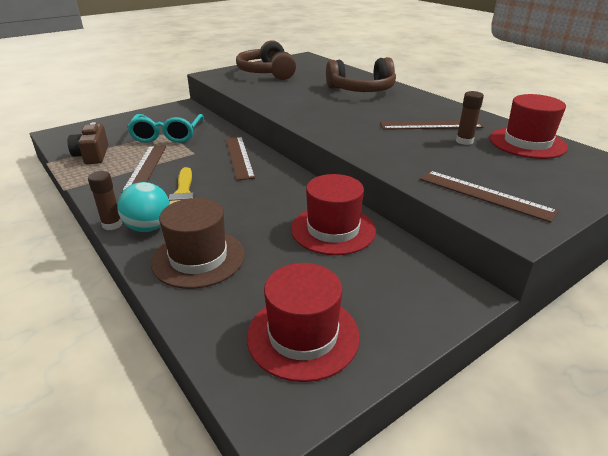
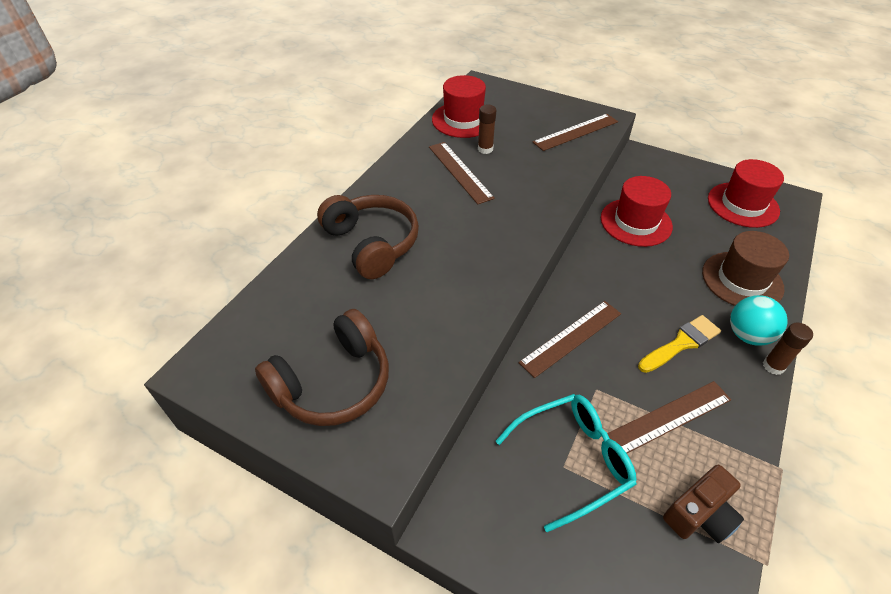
camera: 115 degrees left, 15 degrees up
brown ruler [420,171,558,223] -> brown ruler turned 45 degrees clockwise [533,114,618,151]

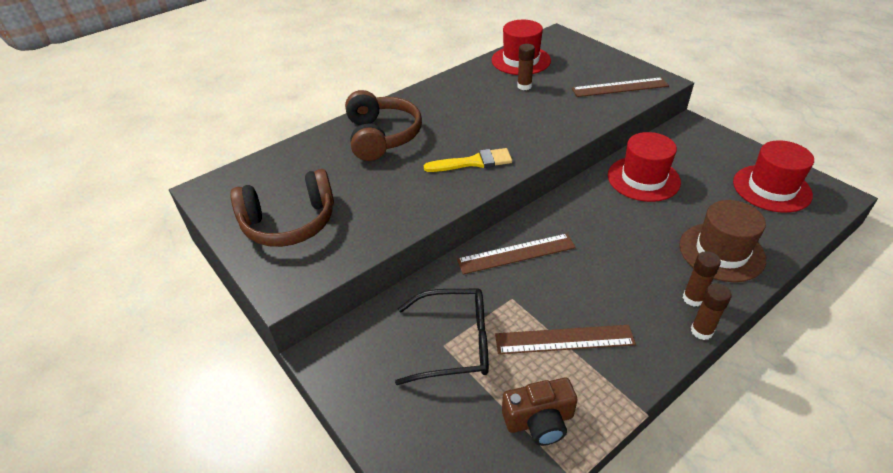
camera: 25 degrees right, 5 degrees down
brown ruler [429,142,495,204] -> none
turquoise glasses [495,394,637,532] -> black glasses [395,289,489,385]
yellow brush [638,315,721,373] -> yellow brush moved to [424,148,512,172]
turquoise ball [730,295,788,346] -> brown glue stick [683,251,721,307]

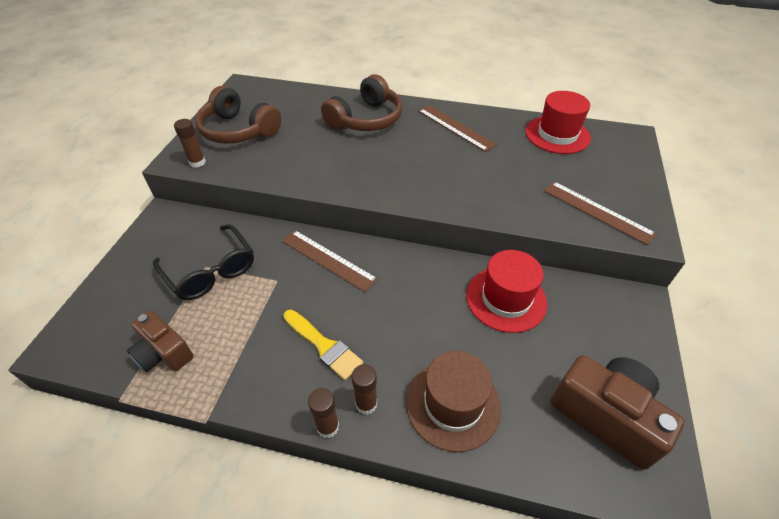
camera: 50 degrees right, 5 degrees up
yellow brush [424,148,512,172] -> yellow brush moved to [283,310,363,380]
brown ruler [495,325,636,354] -> brown ruler moved to [418,105,497,152]
brown glue stick [517,44,535,90] -> brown glue stick moved to [174,119,206,168]
red hat [733,140,814,213] -> brown camera [550,355,684,470]

